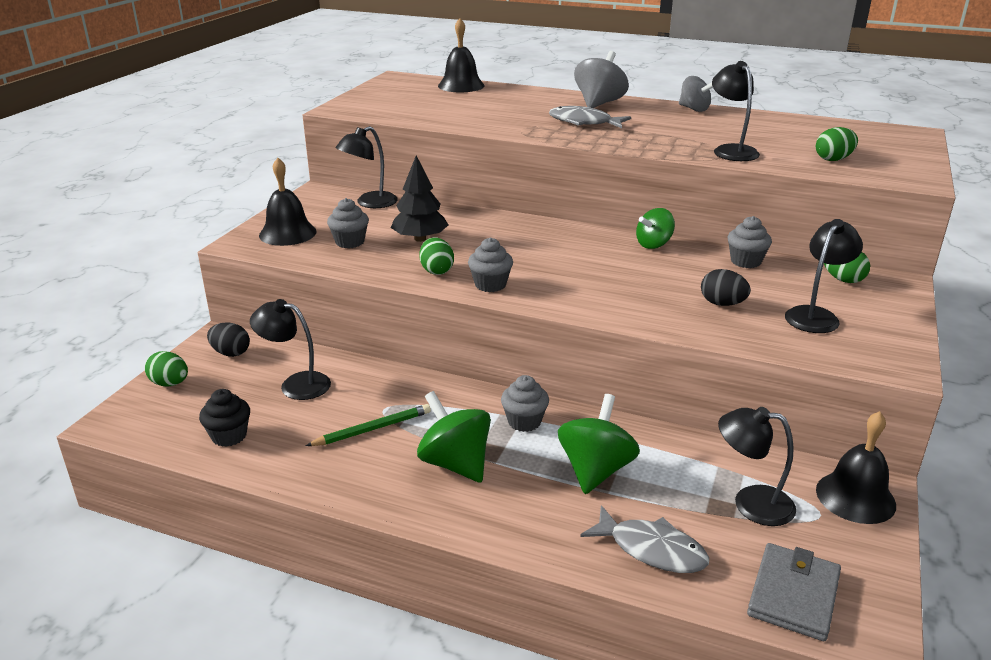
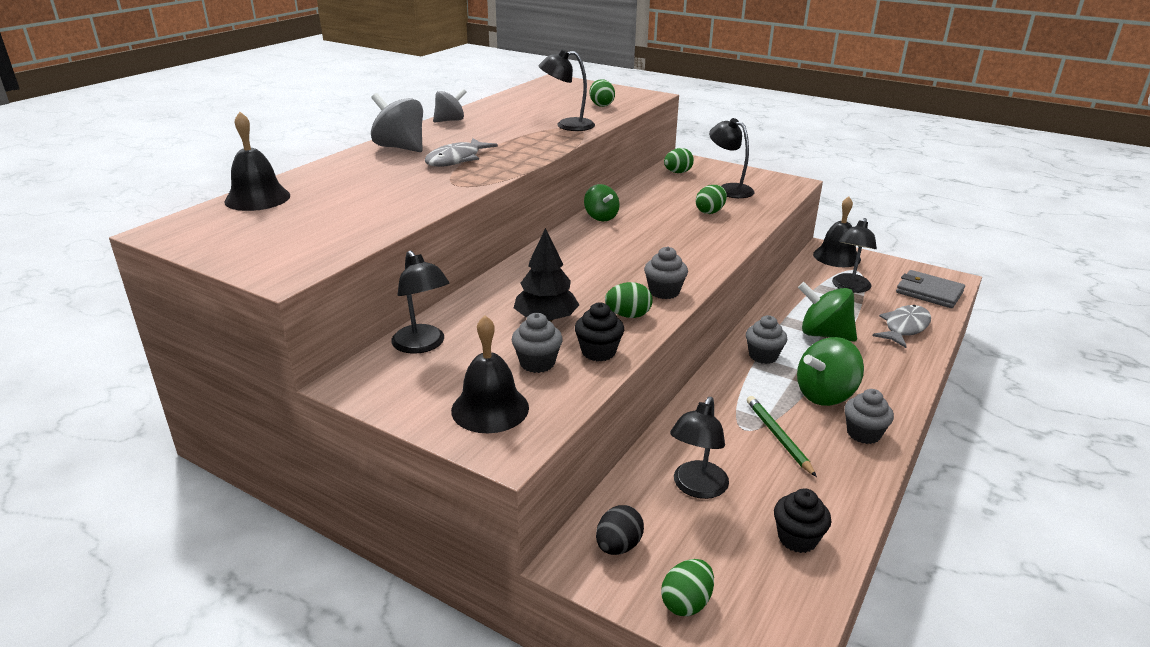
camera: 80 degrees left, 0 degrees up
black egg [701,269,751,306] -> green egg [696,185,727,214]
grey cupcake [728,216,772,268] -> grey cupcake moved to [844,389,894,444]
none -> black cupcake [575,302,624,362]

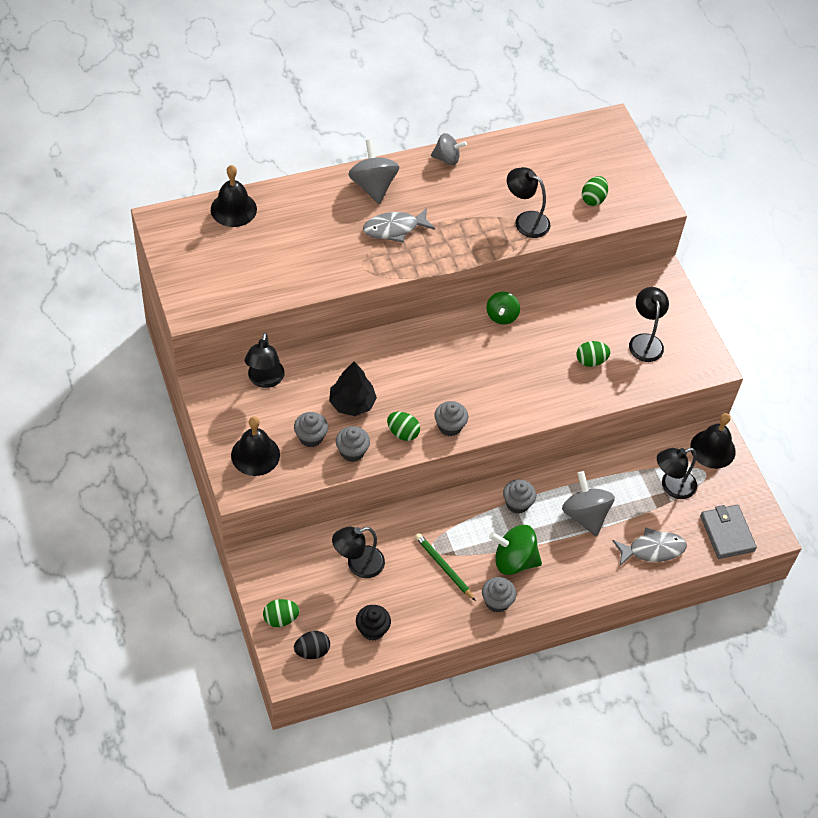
camera: 35 degrees right, 25 degrees up
black cupcake [575,302,624,362] -> grey cupcake [336,426,370,462]
black egg [596,505,644,555] -> black egg moved to [294,631,330,659]
green egg [664,148,694,173] -> none
green pencil [747,396,817,477] -> green pencil turned 60 degrees counterclockwise [415,533,476,601]
green spinning top [798,282,857,342] -> grey spinning top [562,471,615,537]

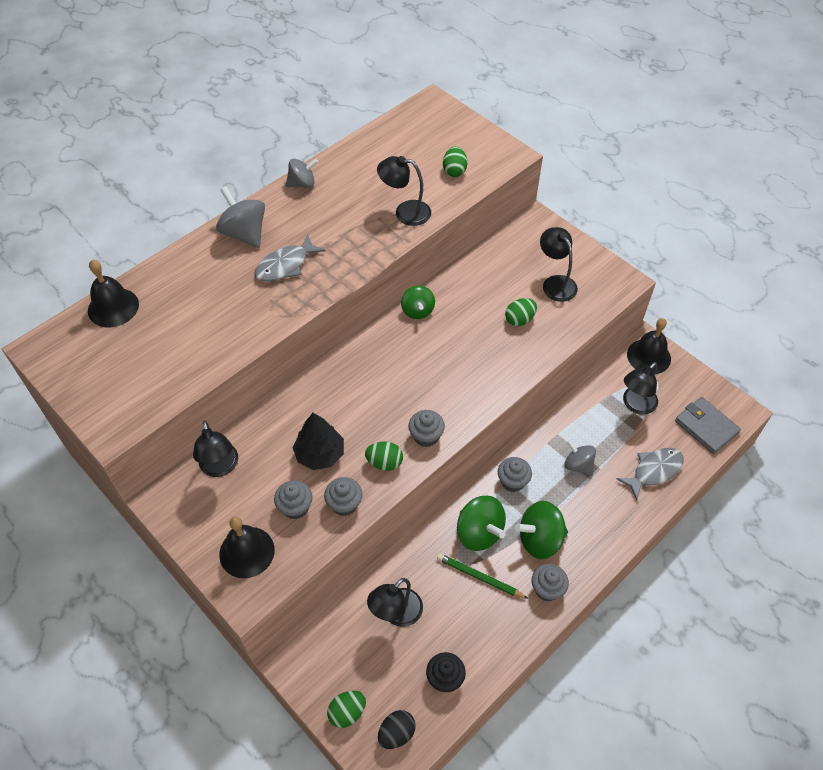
camera: 20 degrees left, 0 degrees up
grey spinning top [562,471,615,537] -> grey spinning top [564,439,596,476], size x0.65
none -> green spinning top [457,496,506,551]

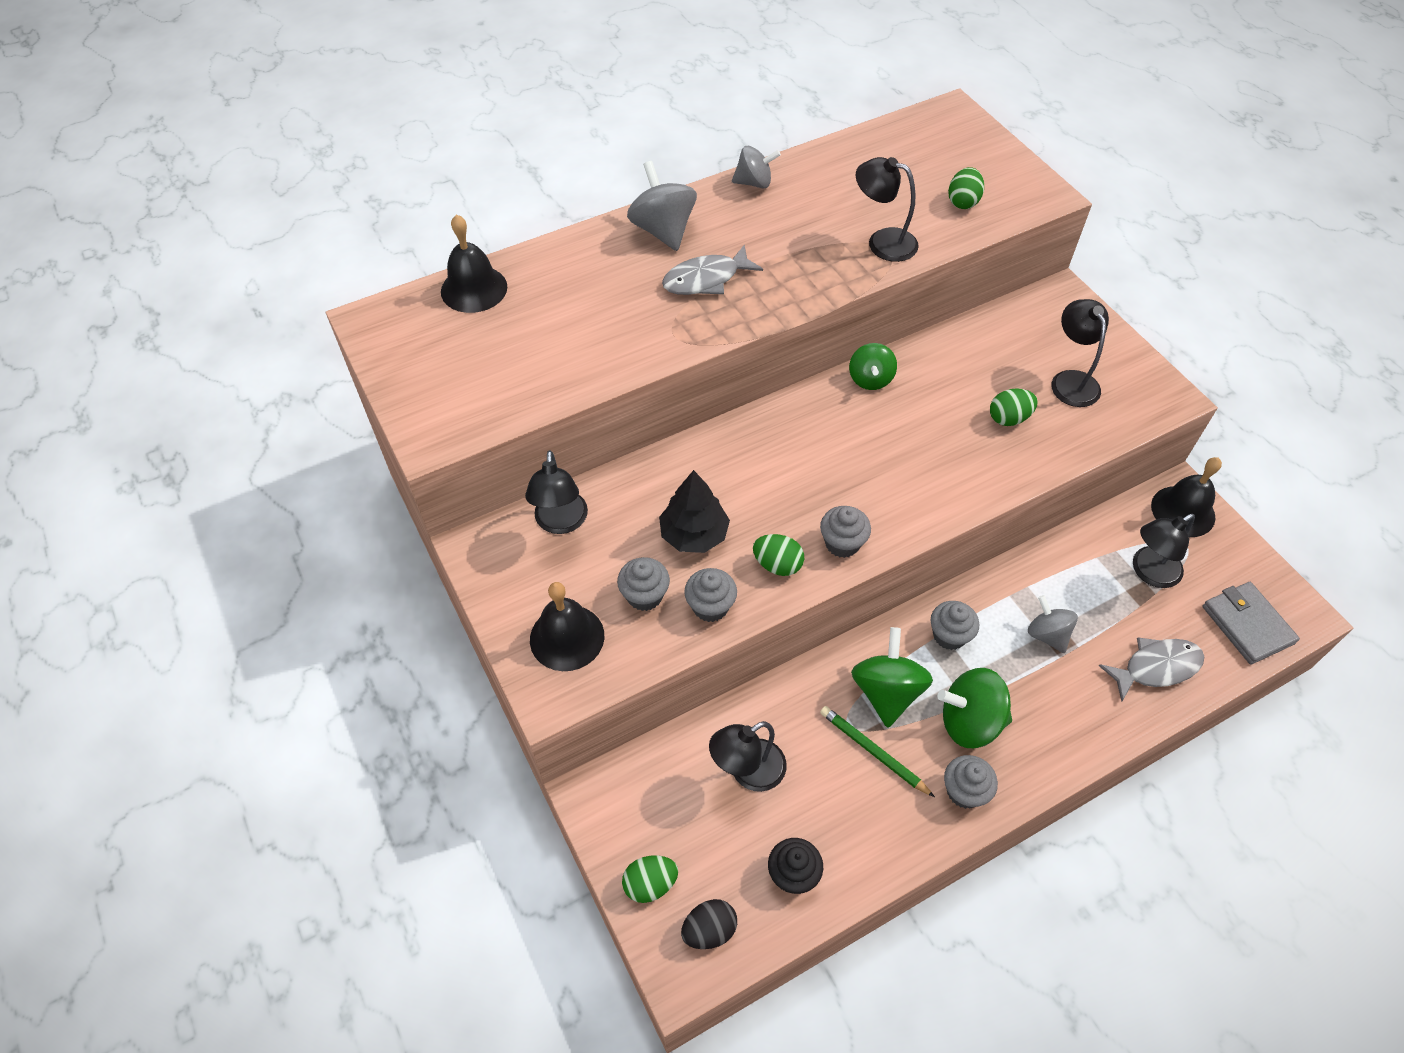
camera: 15 degrees right, 0 degrees up
green spinning top [457,496,506,551] -> green spinning top turned 150 degrees counterclockwise [851,627,933,728]

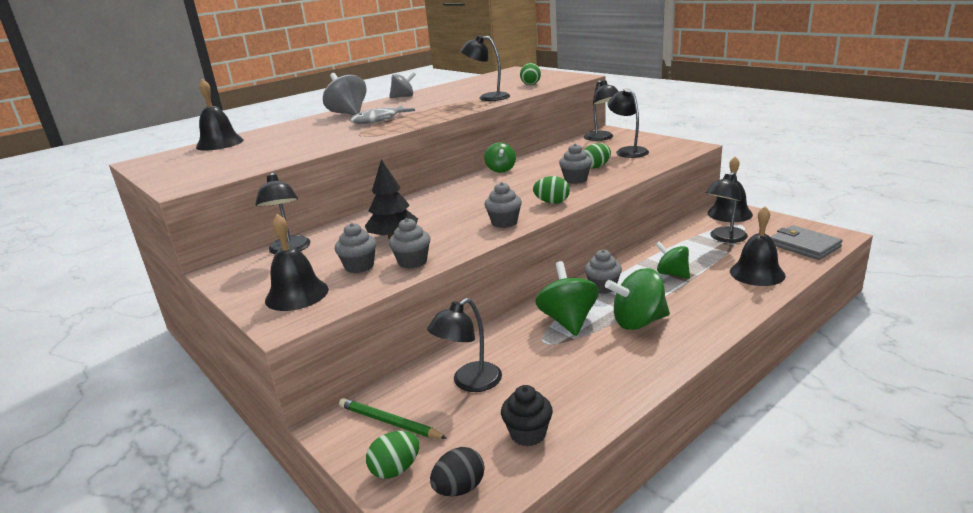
camera: 10 degrees left, 30 degrees down
green egg [753,534,804,576] -> green egg moved to [533,176,570,204]
green pencil [820,706,935,797] -> green pencil moved to [339,398,447,439]
grey cupcake [944,755,998,809] -> grey cupcake moved to [559,143,592,184]
grey spinning top [1028,595,1078,653] -> green spinning top [656,242,690,279]
grey fish [1099,637,1204,702] -> black bell [730,206,786,286]
none -> black lamp [584,80,619,141]

